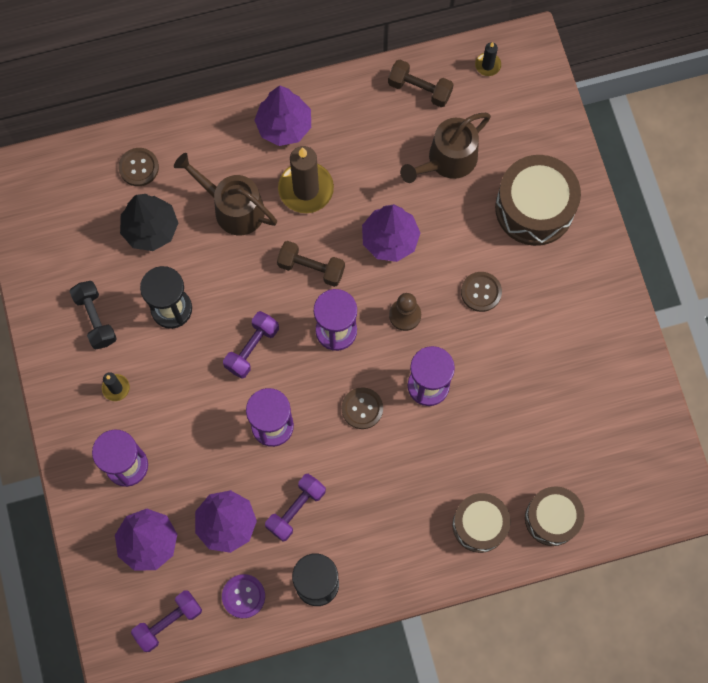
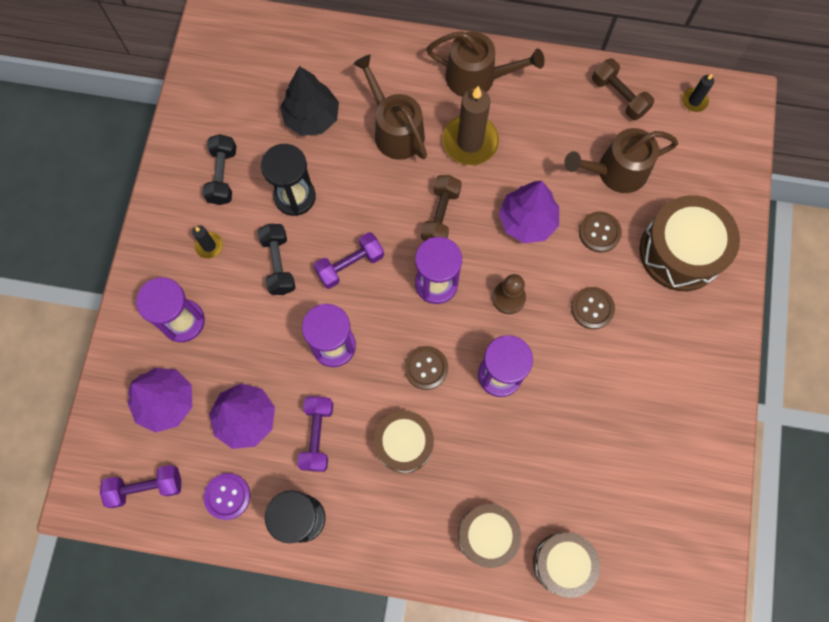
camera: 25 degrees right, 0 degrees up
brown button [118,148,159,186] -> brown button moved to [579,212,622,252]
purple tree [254,85,311,146] -> brown watering can [426,31,544,97]
purple dumbbell [265,474,326,542] -> purple dumbbell turned 60 degrees counterclockwise [297,396,333,472]
brown dumbbell [277,241,345,287] -> brown dumbbell turned 60 degrees clockwise [421,175,462,241]
none -> black dumbbell [258,224,295,295]
none -> brown drum [374,411,434,473]

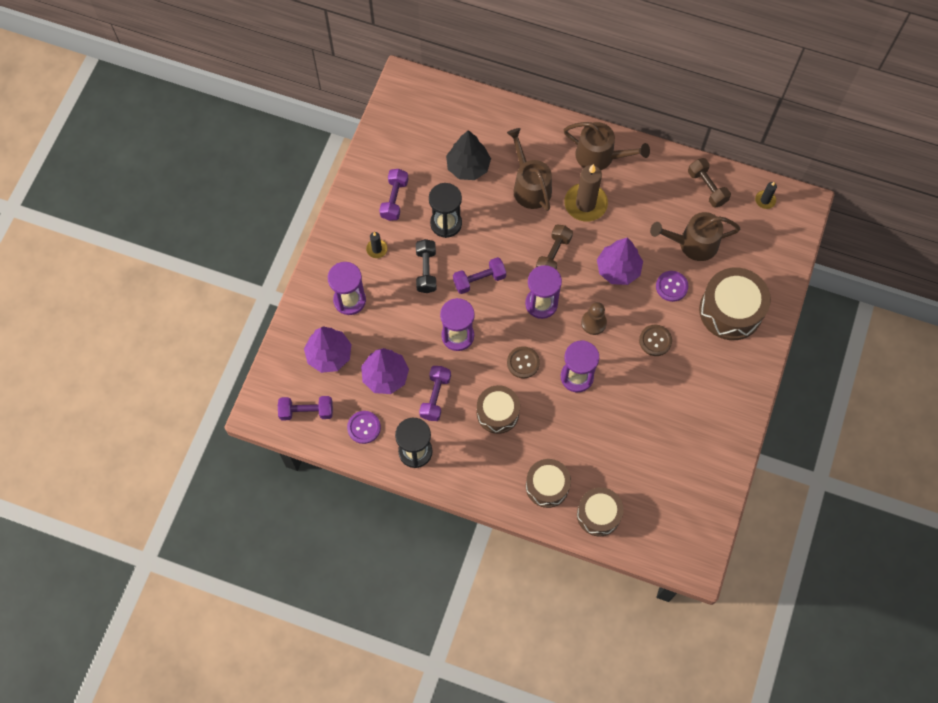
camera: 10 degrees right, 5 degrees down
black dumbbell [202,134,236,205] -> purple dumbbell [379,169,409,221]
brown button [579,212,622,252] -> purple button [656,271,688,302]

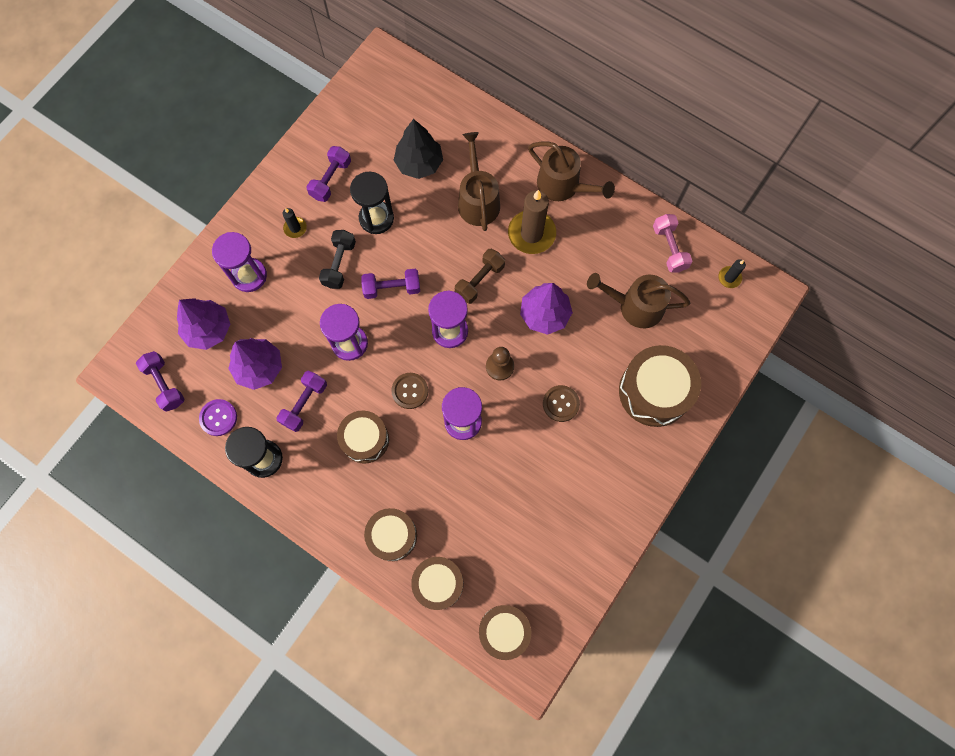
camera: 15 degrees right, 5 degrees up
purple dumbbell [278,396,333,421] -> purple dumbbell turned 45 degrees clockwise [136,351,184,412]
purple button [656,271,688,302] -> none
brown dumbbell [688,158,731,208] -> pink dumbbell [653,214,692,273]
none -> brown drum [479,605,531,660]

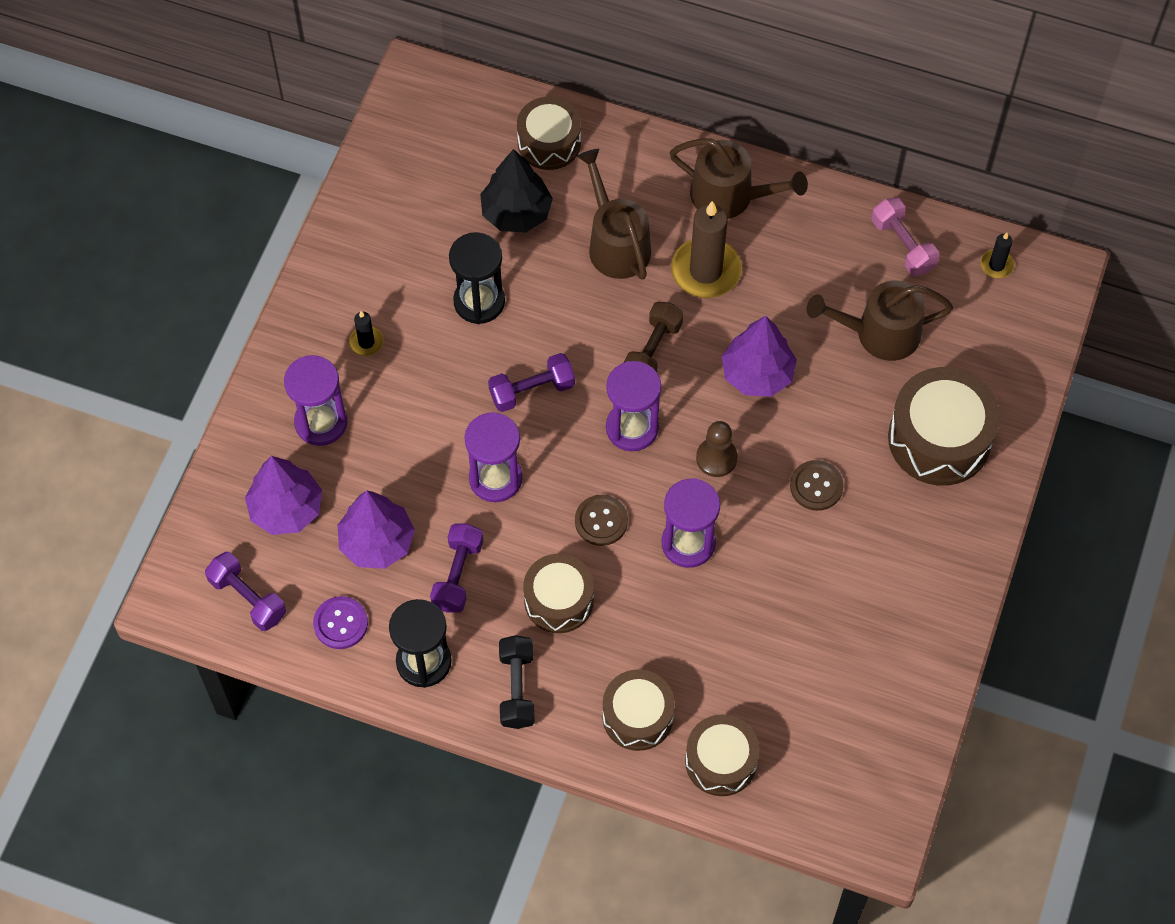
camera: 15 degrees left, 10 degrees down
purple dumbbell [307,146,351,202] -> none
black dumbbell [319,230,356,289] -> black dumbbell moved to [499,635,535,729]
brown drum [479,605,531,660] -> brown drum moved to [517,97,581,170]

